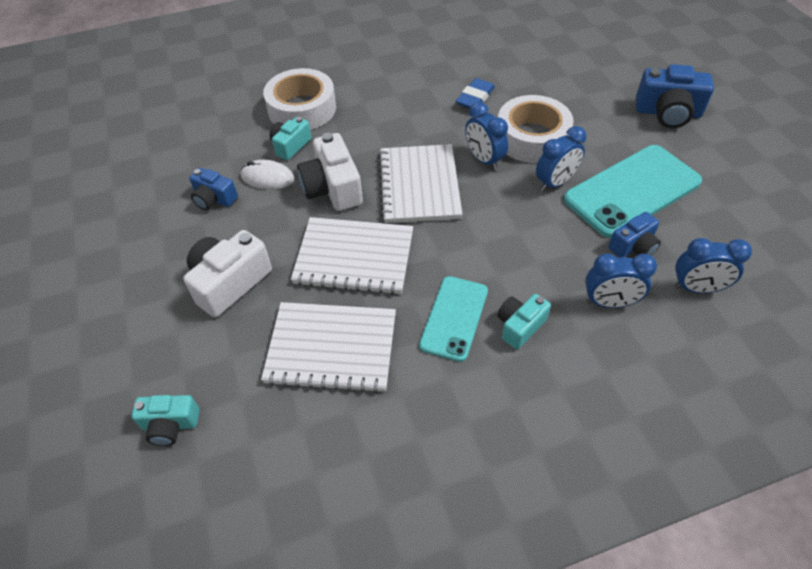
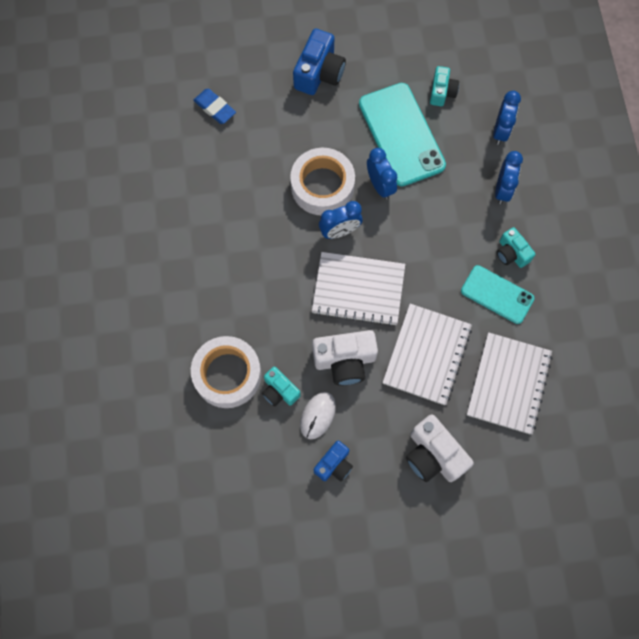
camera: 80 degrees left, 20 degrees up
turquoise camera [132,395,200,446] -> turquoise camera moved to [430,66,459,106]
blue eraser [456,78,495,109] -> blue eraser moved to [193,89,236,124]
blue camera [608,212,661,257] -> none

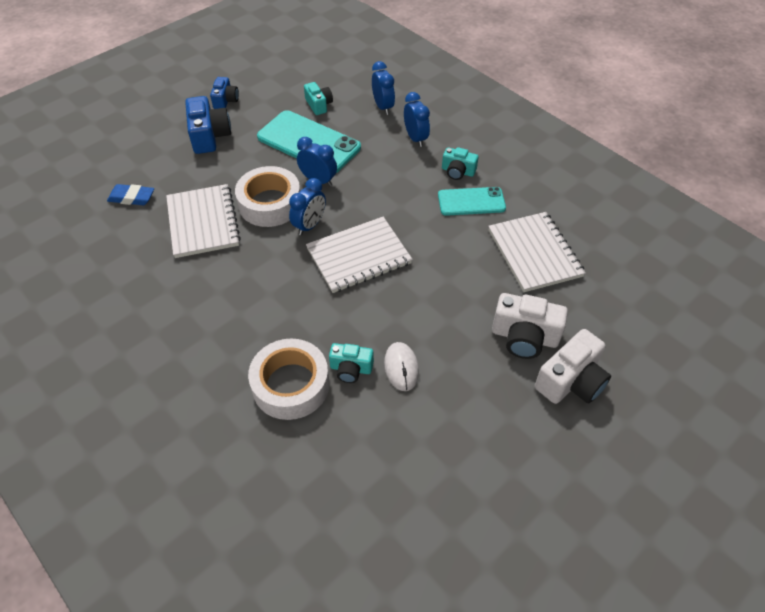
camera: 35 degrees left, 20 degrees down
white camera [312,330,378,386] -> white camera moved to [535,329,611,404]
blue camera [314,440,353,481] -> blue camera moved to [210,77,239,109]
white notebook [382,304,472,405] -> white notebook moved to [166,184,241,258]

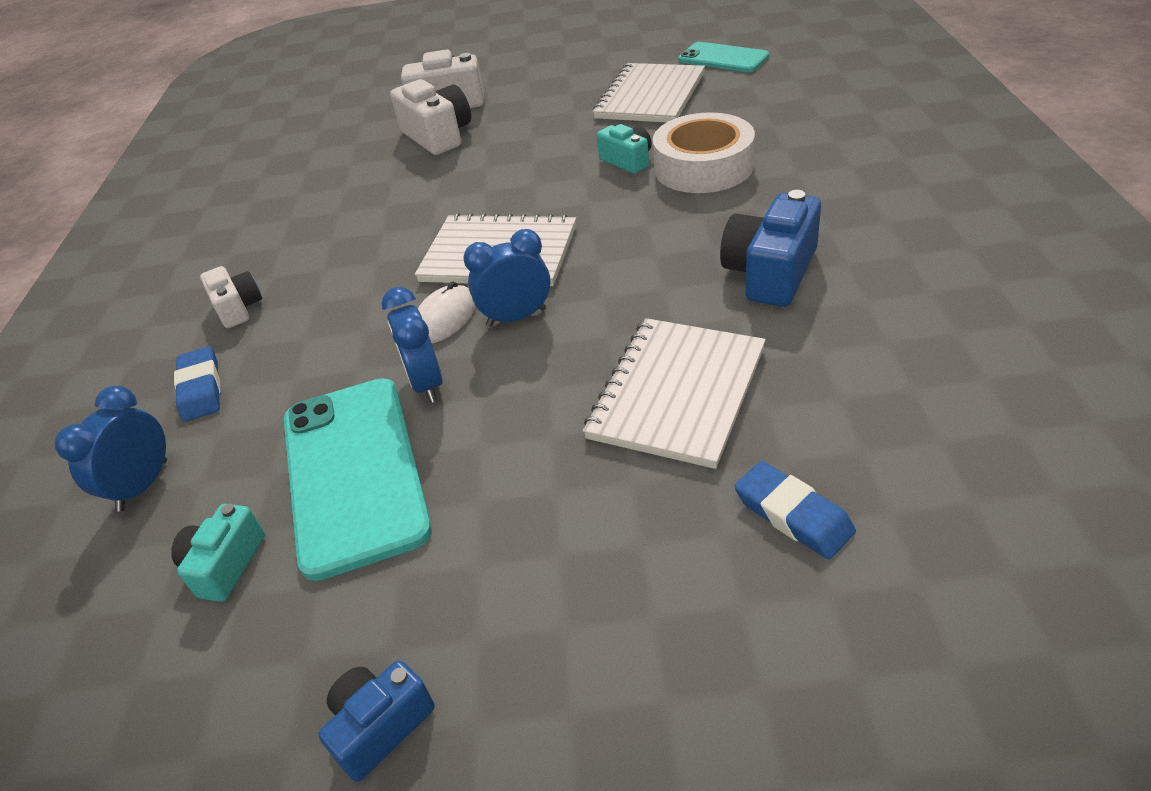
camera: 135 degrees left, 10 degrees down
blue camera [185,96,231,154] -> blue camera moved to [720,190,821,307]
white tape [235,166,300,227] -> none
white mouse [384,342,419,391] -> white mouse moved to [418,281,476,343]
blue clock [404,92,430,147] -> blue eraser [174,346,221,422]
turquoise phone [438,187,506,216] -> turquoise phone moved to [678,42,769,72]
turquoise camera [442,147,479,180] -> white camera [200,266,262,328]
white notebook [488,212,586,292] -> white notebook moved to [593,63,705,123]

